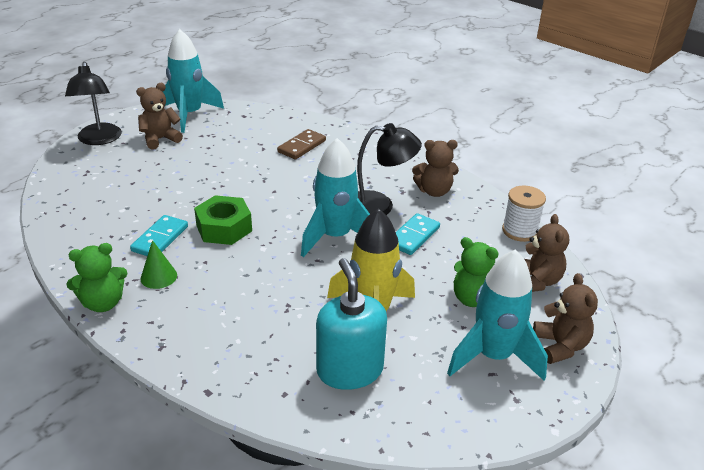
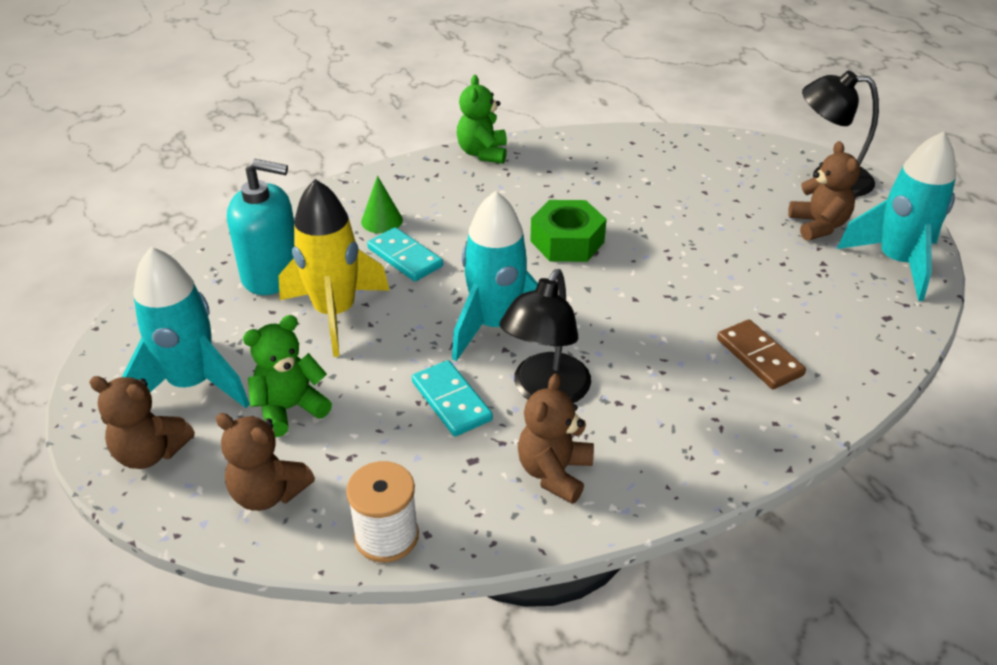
camera: 115 degrees right, 5 degrees up
turquoise domino [130,215,188,256] -> turquoise domino moved to [367,227,443,281]
green cone [141,240,177,289] -> green cone moved to [361,176,403,233]

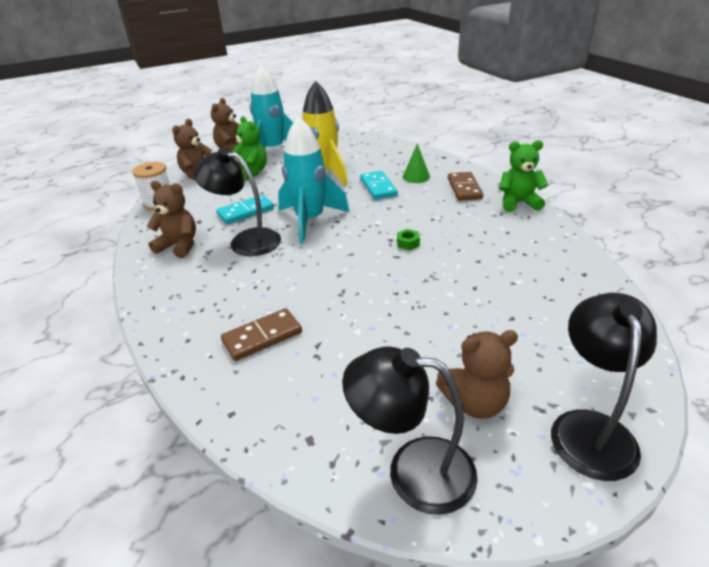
camera: 90 degrees right, 5 degrees down
turquoise soap dispenser [227,159,294,295] -> none
turquoise domino [367,227,443,281] -> turquoise domino turned 60 degrees counterclockwise [360,171,398,200]
green nut [530,200,607,262] -> green nut [397,229,420,250], size x0.43
turquoise rocket [837,131,956,301] -> black lamp [342,347,478,515]
none -> brown domino [448,172,483,201]

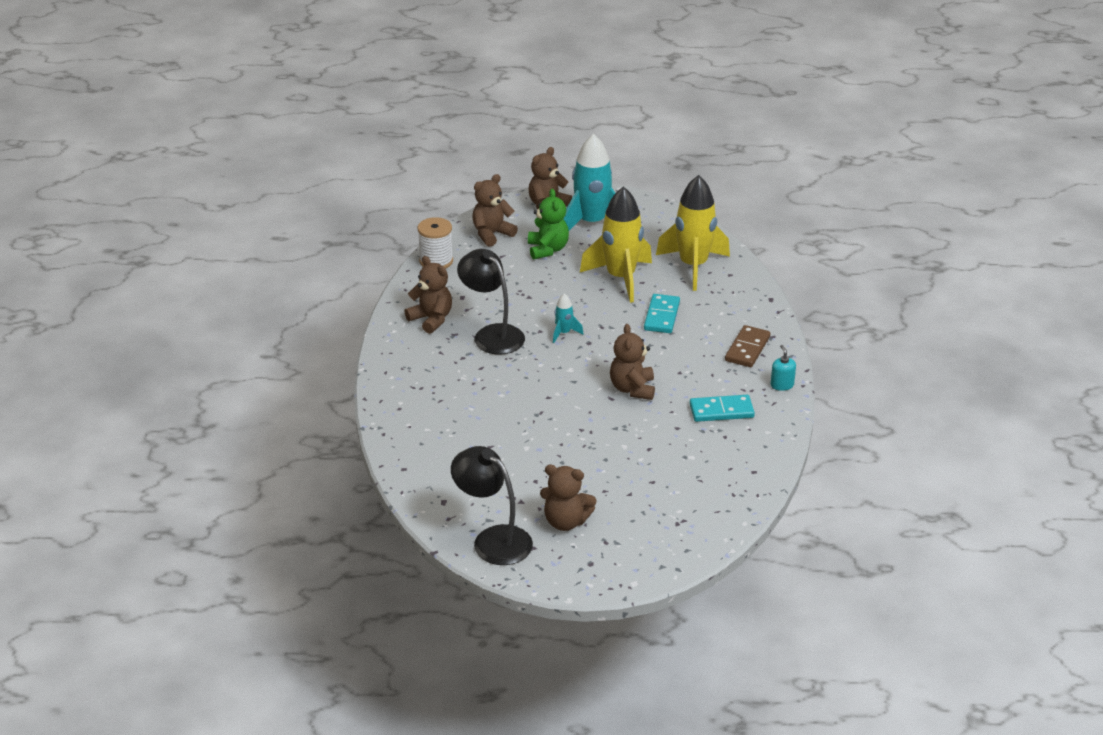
camera: 25 degrees right, 0 degrees up
turquoise domino [216,195,274,224] -> turquoise domino moved to [690,395,755,422]
brown domino [221,308,302,361] -> none
turquoise rocket [278,116,349,244] -> turquoise rocket [553,293,583,343], size x0.43
green nut [397,229,420,250] -> brown teddy bear [610,324,655,400]
green cone [403,143,430,183] -> none
green teddy bear [499,140,548,212] -> turquoise soap dispenser [771,345,796,391]
black lamp [551,293,657,481] -> none
none -> yellow rocket [656,175,730,291]

